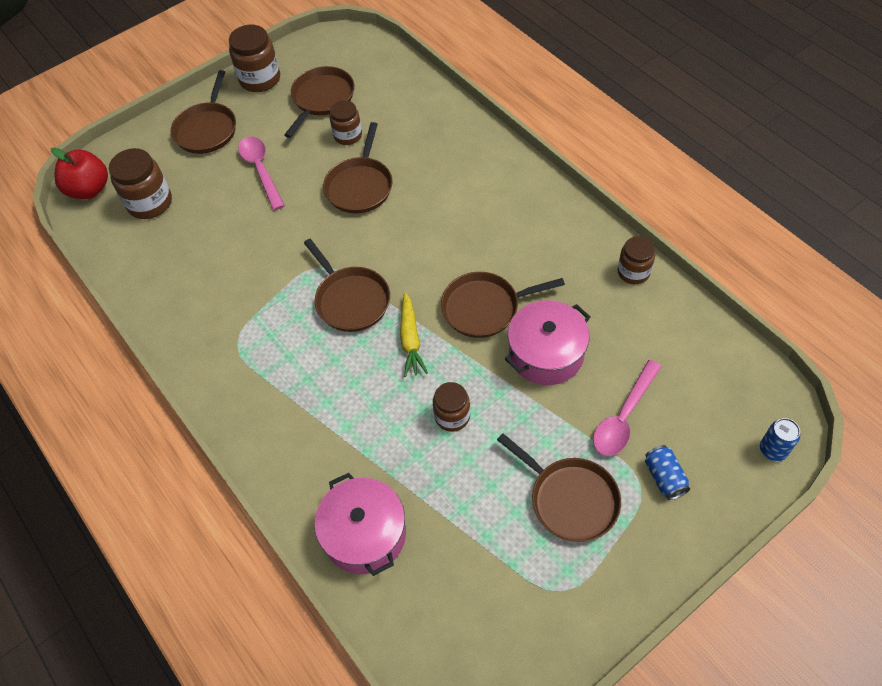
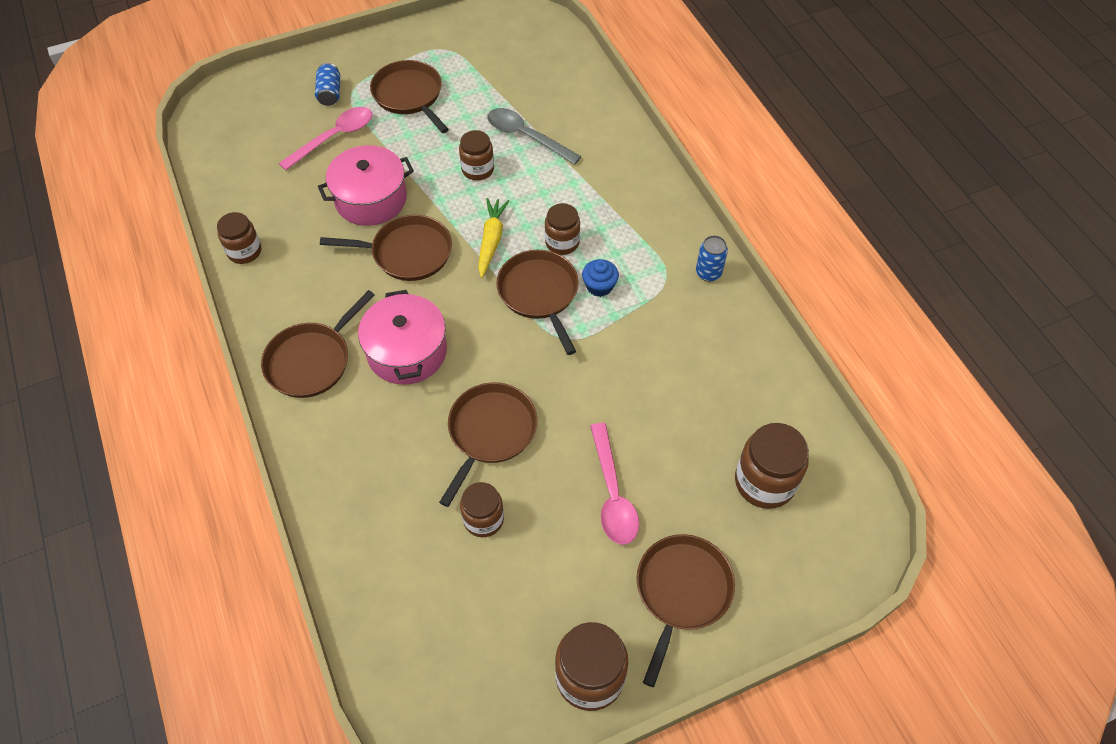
camera: 170 degrees left, 0 degrees up
red apple [51,147,108,199] -> none
brown pan [284,66,354,138] -> brown pan moved to [261,290,375,398]
pink pot [314,473,406,576] -> pink pot moved to [358,290,447,385]
blue can [760,418,800,461] -> blue can moved to [696,235,728,282]
none -> grey spoon [487,108,582,165]
none -> brown jar [545,203,580,255]
none -> blue cupcake [582,259,619,297]

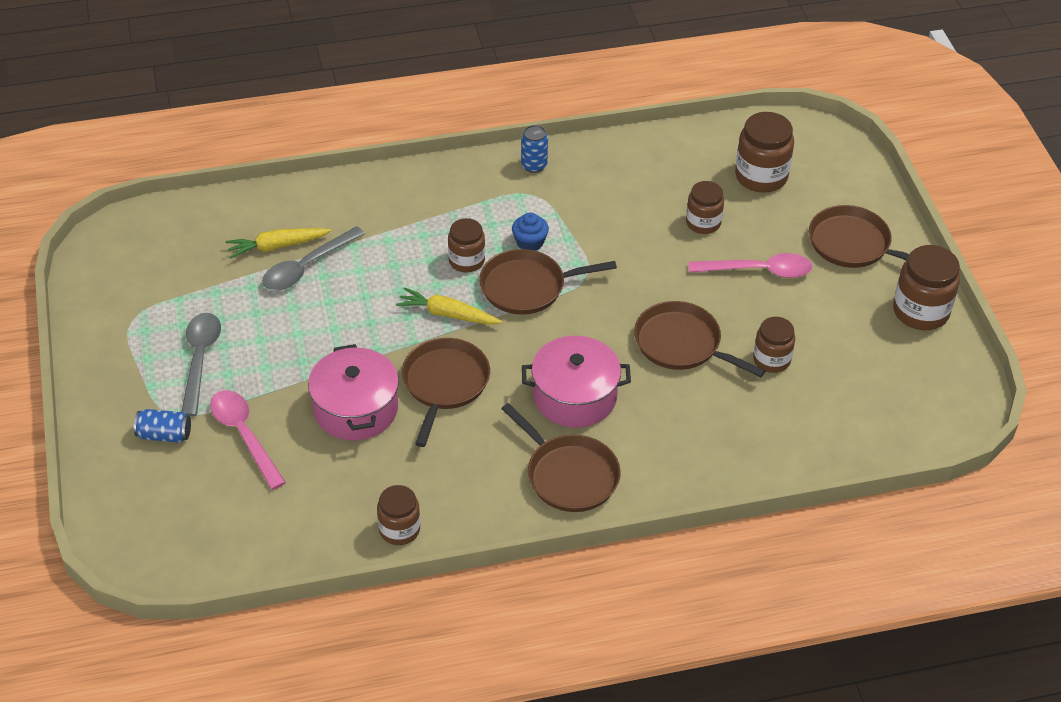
camera: 80 degrees left, 10 degrees down
brown pan [370,60,449,133] -> grey spoon [181,313,221,417]
brown jar [459,130,494,181] -> brown jar moved to [686,181,724,234]
none -> yellow carrot [226,228,331,259]

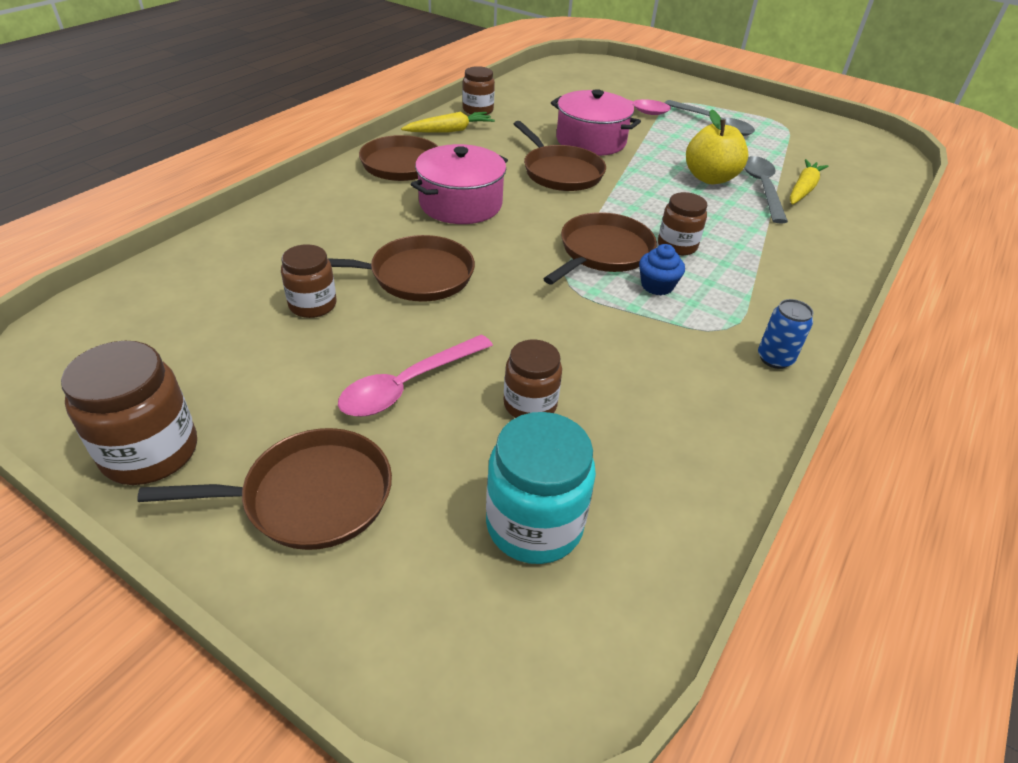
camera: 135 degrees right, 5 degrees down
blue can [134,409,191,443] -> none
yellow carrot [396,287,502,325] -> yellow carrot moved to [401,112,495,133]
brown jar [735,112,794,193] -> turquoise jar [486,412,596,564]
none -> yellow apple [686,109,748,184]

